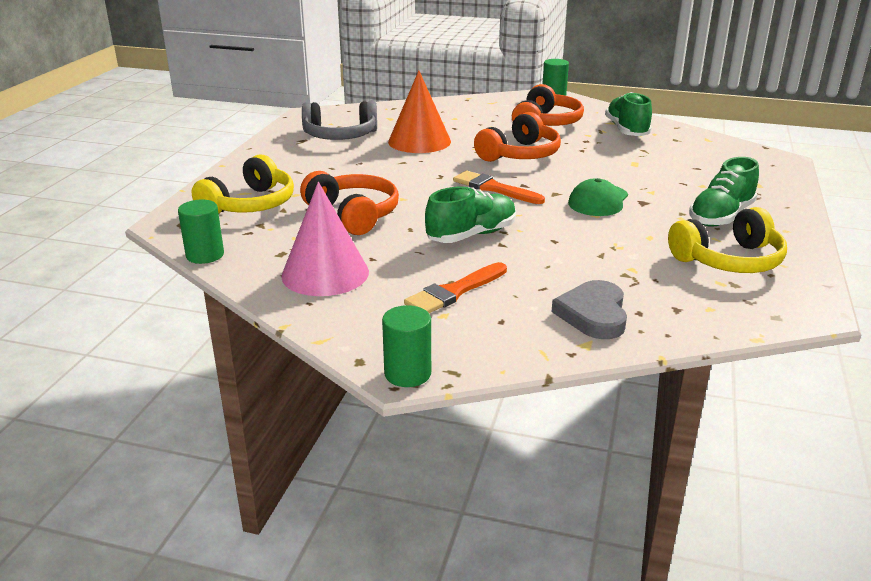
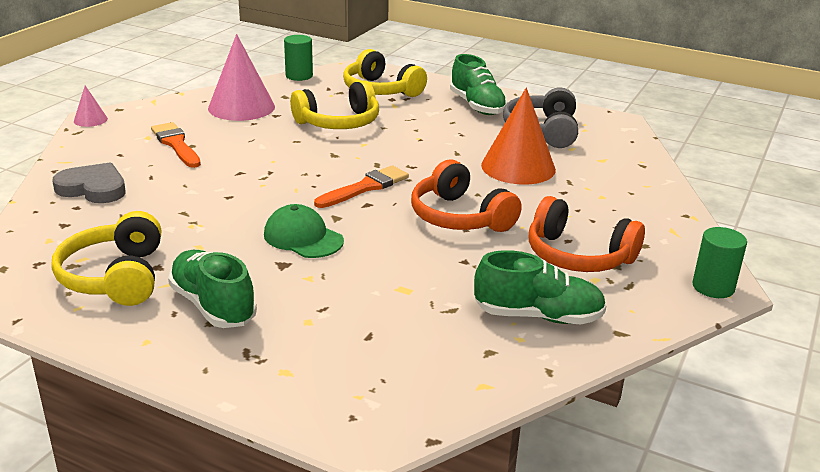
camera: 100 degrees right, 0 degrees up
orange headphones [300,171,399,235] -> yellow headphones [290,80,379,129]
green cylinder [382,305,431,387] -> pink cone [74,85,108,127]
green shoe [425,187,516,243] -> green shoe moved to [450,54,508,115]

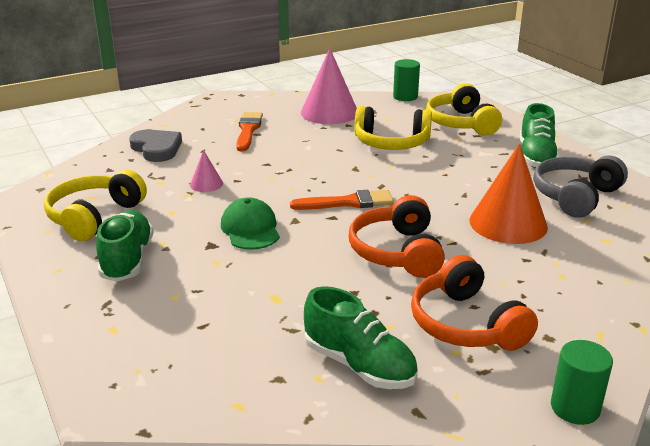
camera: 35 degrees right, 0 degrees up
pink cone [74,85,108,127] -> pink cone moved to [190,150,223,192]

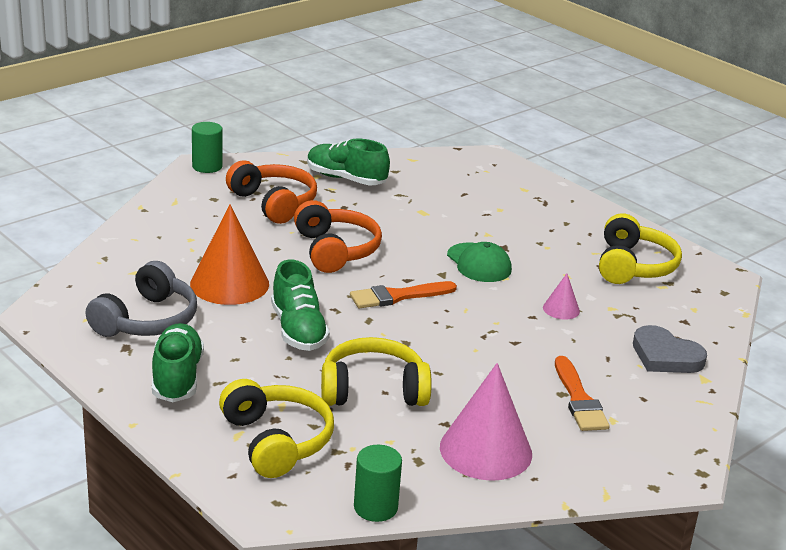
camera: 165 degrees right, 0 degrees up
green shoe [96,210,154,282] -> green shoe moved to [271,259,330,351]

